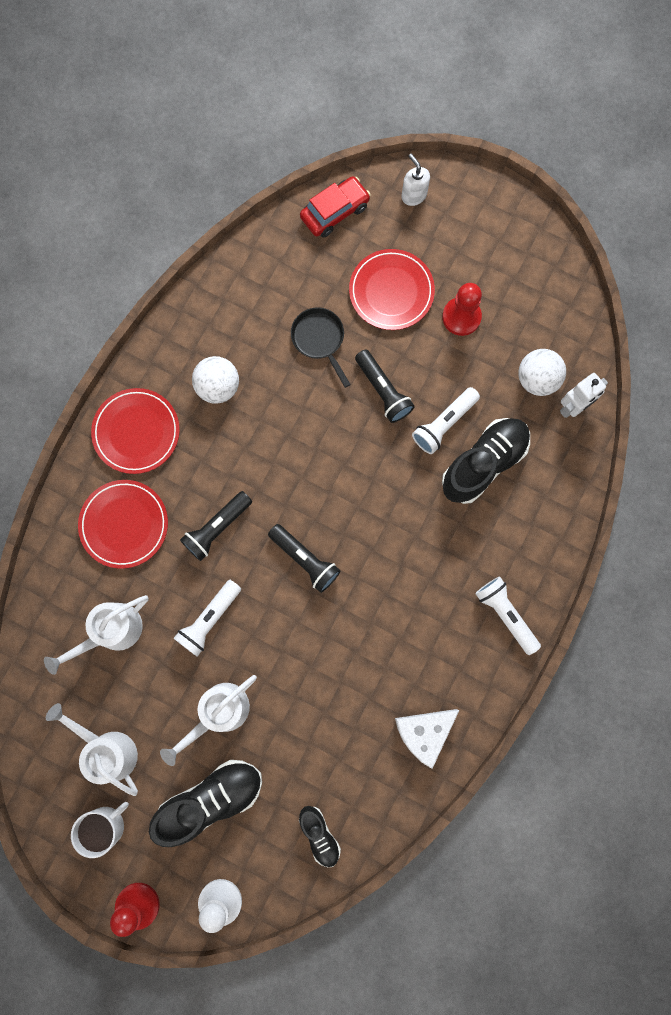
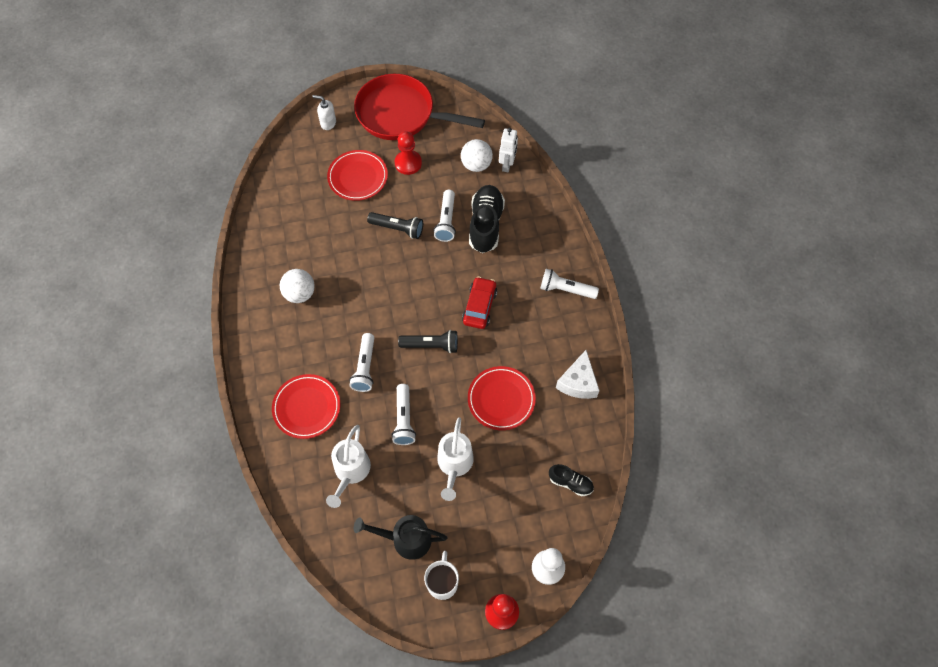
camera: 40 degrees left, 15 degrees down
white watering can [46,703,138,796] -> black watering can [354,515,447,560]
red plate [91,388,180,474] -> red plate moved to [468,366,536,430]
black shoe [149,760,262,847] -> none
black flashlight [180,491,252,561] -> white flashlight [349,333,374,392]
black pan [291,307,351,388] -> none
red car [300,176,371,237] -> red car moved to [462,276,497,329]
none -> red pan [354,74,485,140]

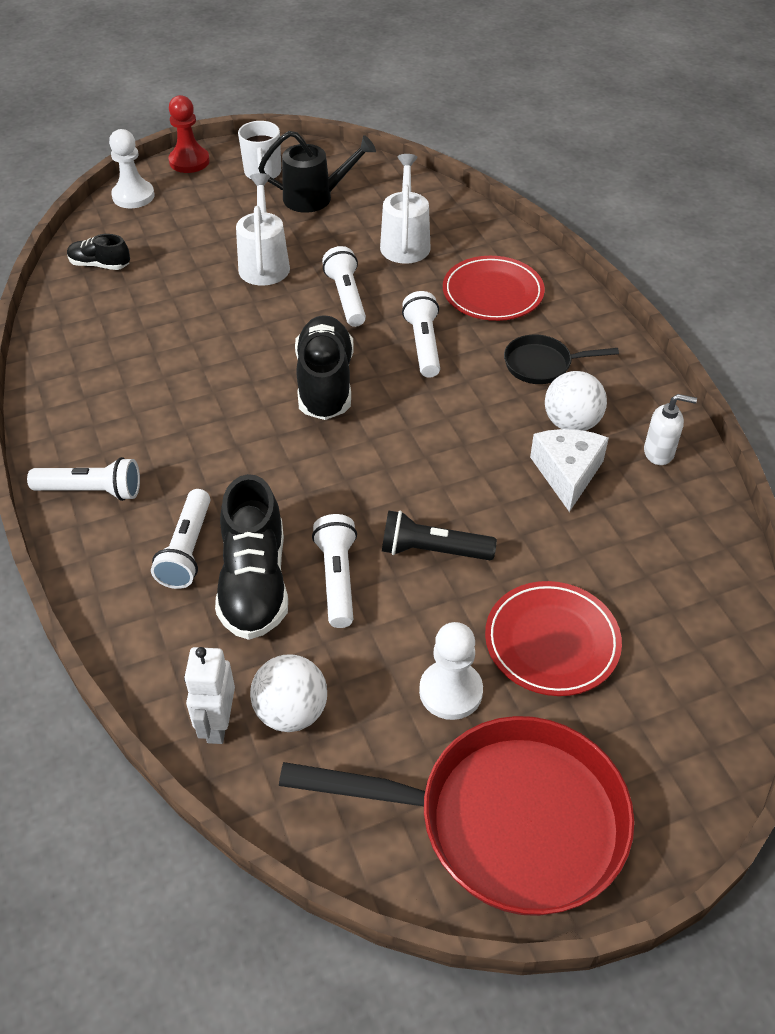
camera: 170 degrees right, 15 degrees down
white soap dispenser [312,95,336,130] -> white soap dispenser moved to [644,394,697,465]
red pawn [395,131,422,175] -> white pawn [419,622,483,720]
black flashlight [398,330,458,353] -> black shoe [295,315,354,420]
red car [462,276,497,329] -> none
red plate [468,366,536,430] -> none
white cheese [556,350,600,399] -> white cheese moved to [530,429,609,512]
none -> white flashlight [151,489,210,589]
none -> black pan [504,334,619,384]

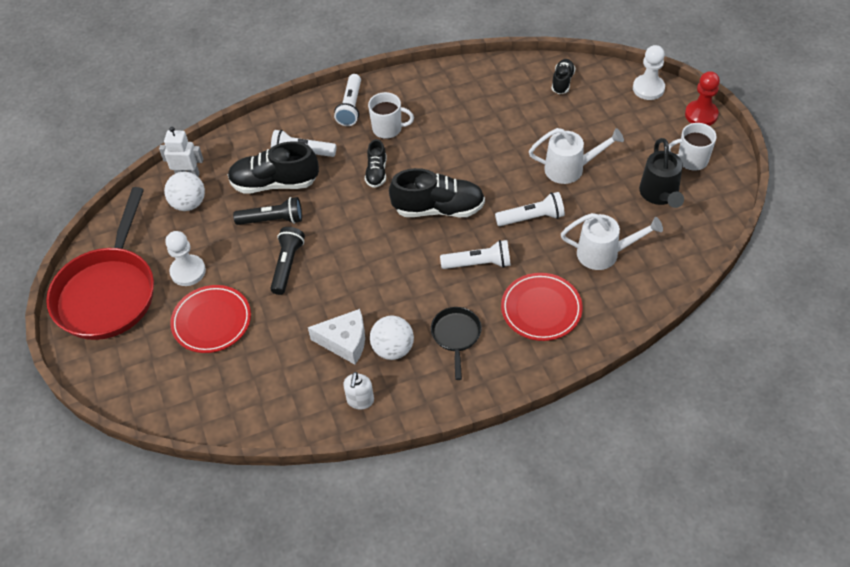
camera: 95 degrees right, 5 degrees up
white flashlight [312,514,357,628] -> black flashlight [233,197,302,225]
none -> black shoe [365,139,387,188]
none -> white mug [368,92,414,139]

